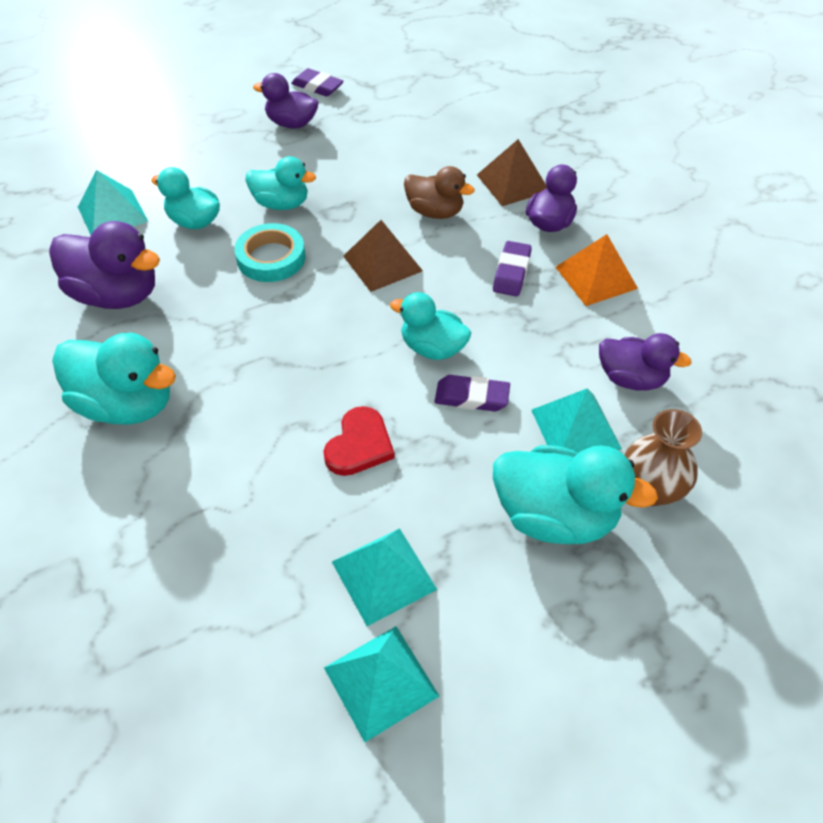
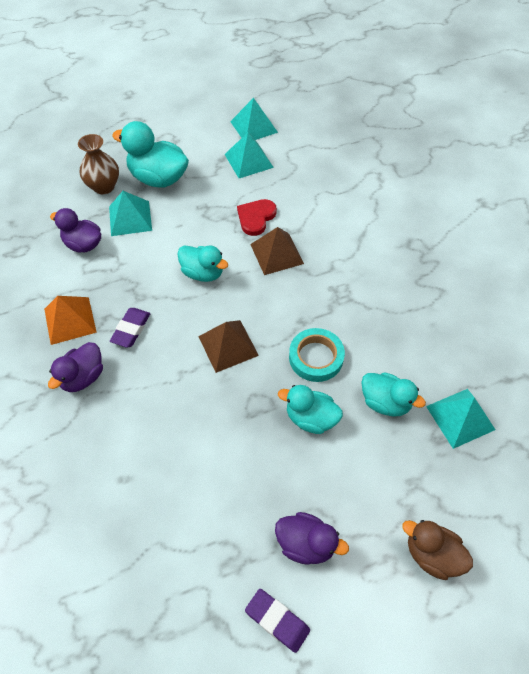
camera: 175 degrees left, 5 degrees up
purple duck [49,221,160,309] -> none
turquoise duck [52,333,176,425] -> none
brown duck [404,166,475,219] -> brown duck moved to [402,520,473,580]
purple eraser [434,375,510,411] -> none
brown pyramid [477,139,547,206] -> brown pyramid moved to [250,227,304,275]

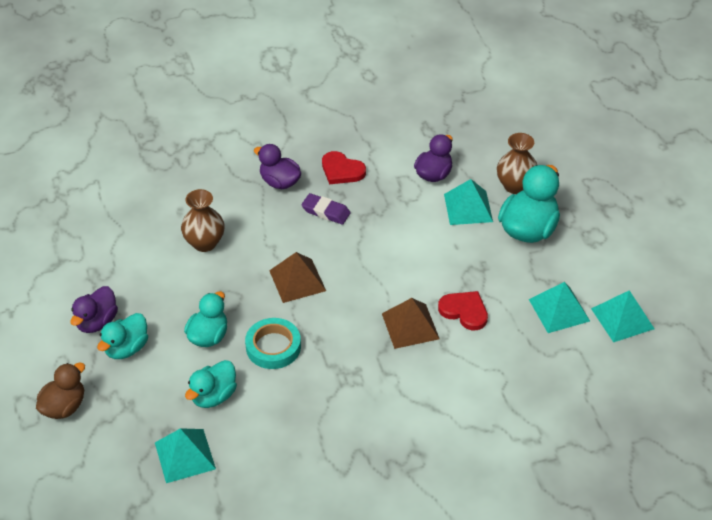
camera: 95 degrees right, 10 degrees down
orange pyramid [44,296,97,345] -> red heart [322,151,366,185]
turquoise duck [178,246,228,282] -> turquoise duck moved to [97,313,148,359]
purple eraser [245,589,310,653] -> none
none -> brown vase [181,189,225,252]

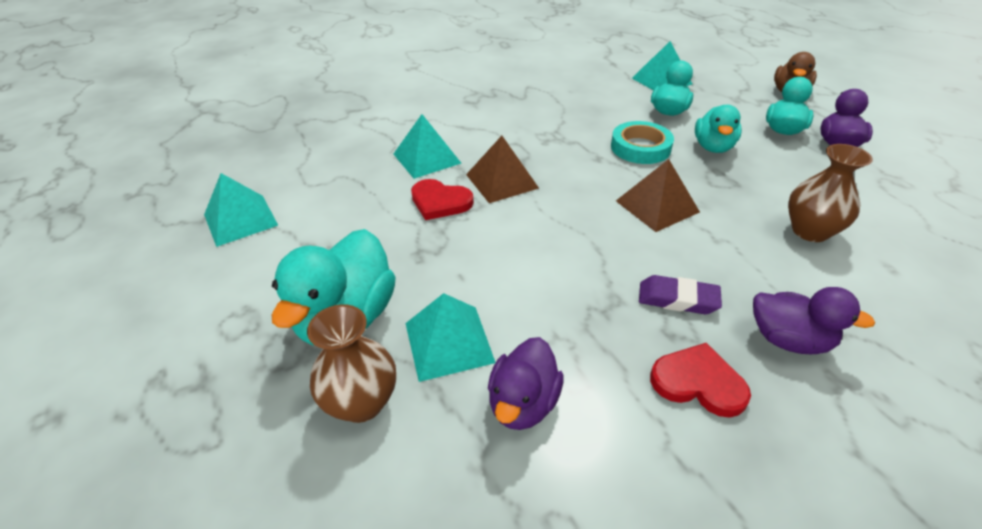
camera: 170 degrees right, 5 degrees down
turquoise pyramid [529,282,590,333] -> turquoise pyramid moved to [394,114,461,179]

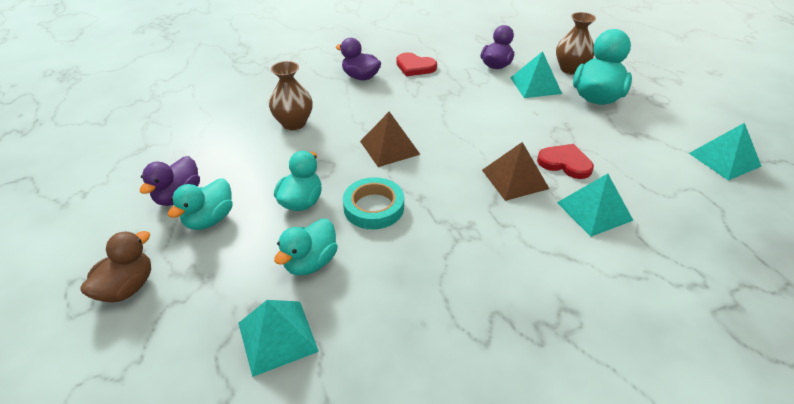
camera: 175 degrees left, 0 degrees up
purple eraser [639,275,722,314] -> none

